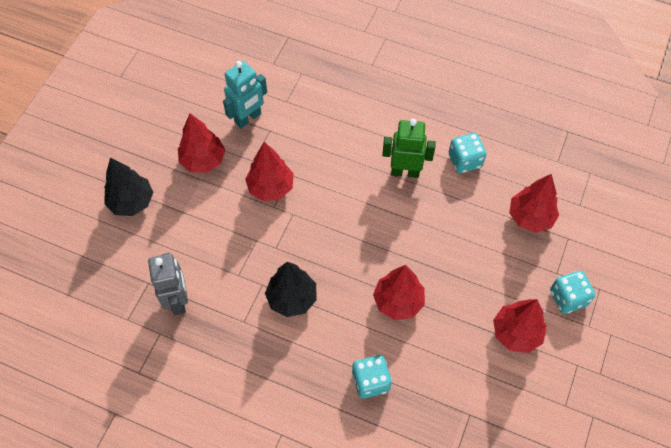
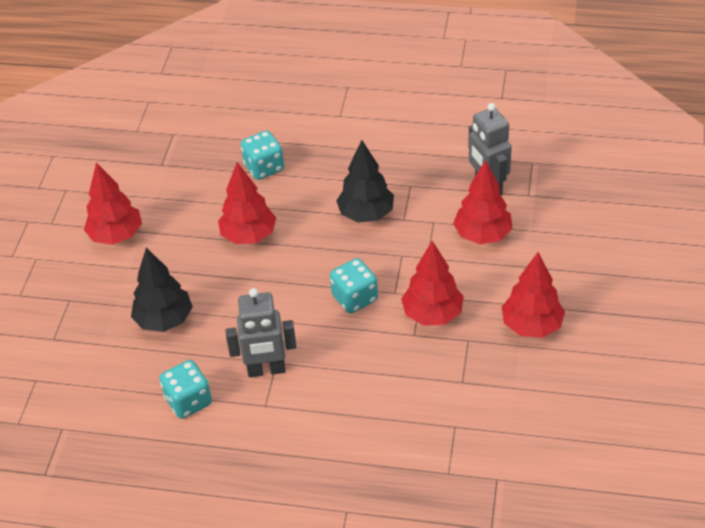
camera: 170 degrees right, 15 degrees down
black tree [104,157,153,216] -> black tree moved to [131,248,193,332]
turquoise robot [223,61,267,128] -> none
green robot [382,119,436,178] -> grey robot [225,288,296,377]
red tree [509,174,559,233] -> red tree moved to [453,160,513,244]
turquoise dice [550,270,595,314] -> turquoise dice moved to [330,258,378,313]

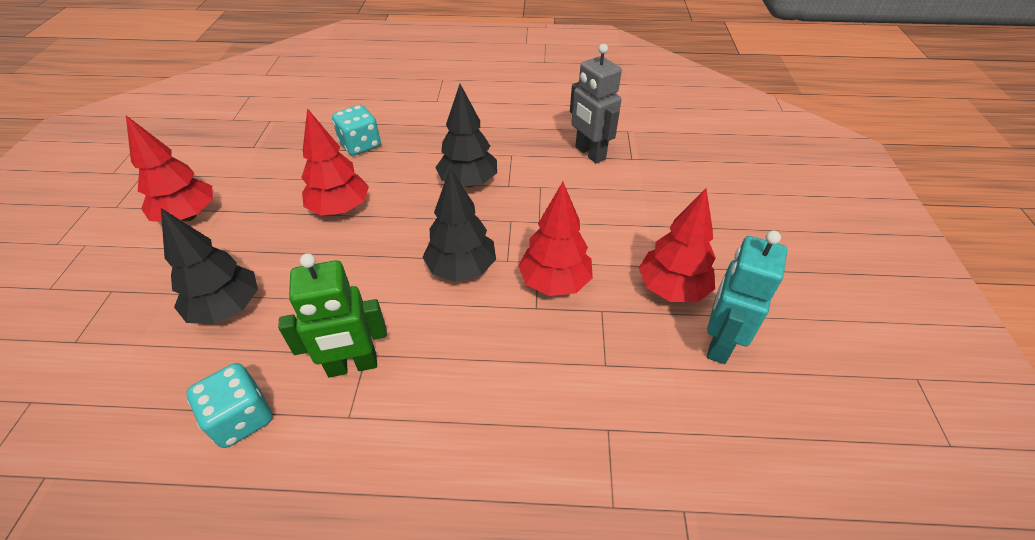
camera: 10 degrees left, 0 degrees up
grey robot [225,288,296,377] -> green robot [278,253,387,377]
turquoise dice [330,258,378,313] -> black tree [423,168,496,282]
red tree [453,160,513,244] -> none
none -> turquoise robot [707,231,787,364]

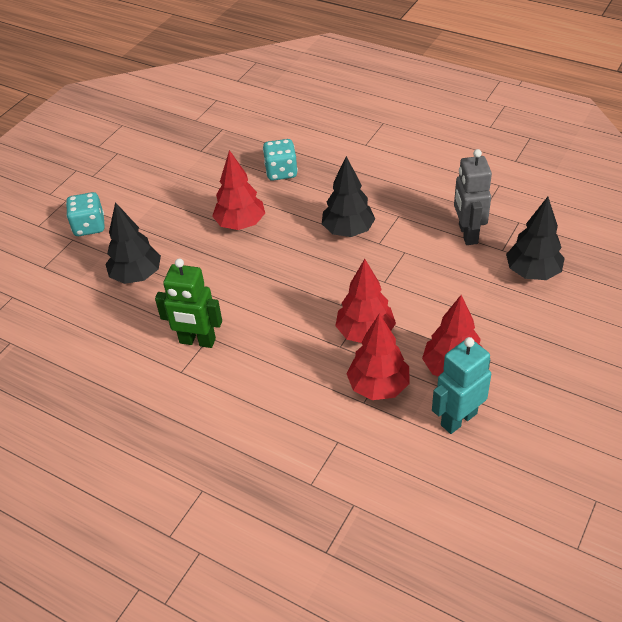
camera: 30 degrees right, 0 degrees up
red tree [126,115,213,222] -> red tree moved to [346,313,409,400]
turquoise dice [187,363,272,448] -> turquoise dice moved to [66,192,105,236]
black tree [423,168,496,282] -> black tree moved to [506,197,565,280]

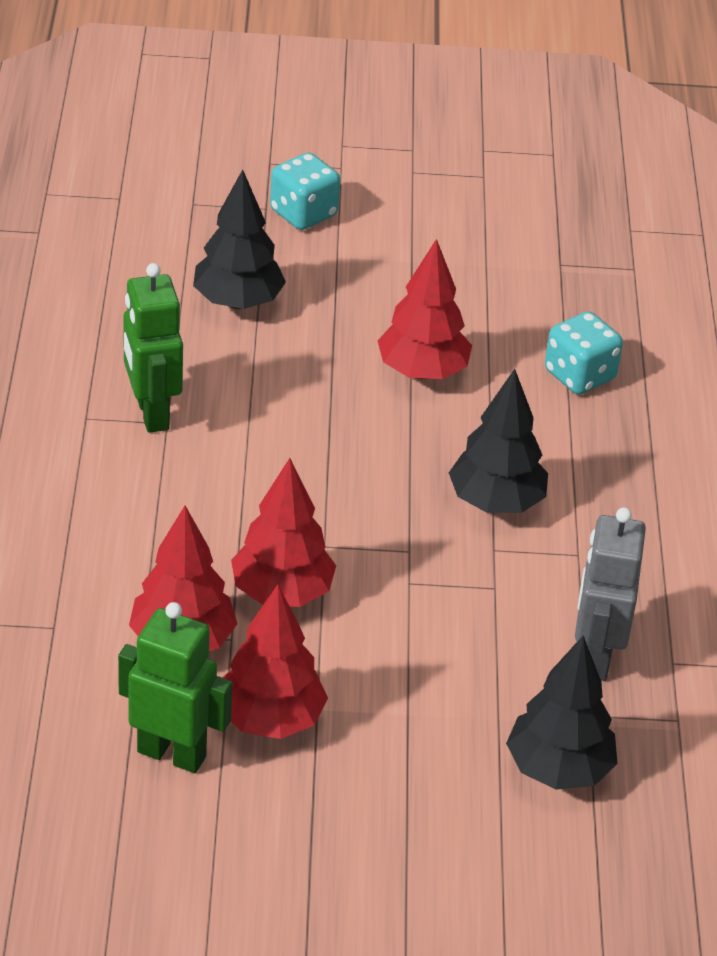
camera: 55 degrees right, 5 degrees down
turquoise robot [432,337,491,434] -> green robot [118,602,232,773]
grey robot [454,149,492,245] -> grey robot turned 45 degrees counterclockwise [575,507,646,681]

